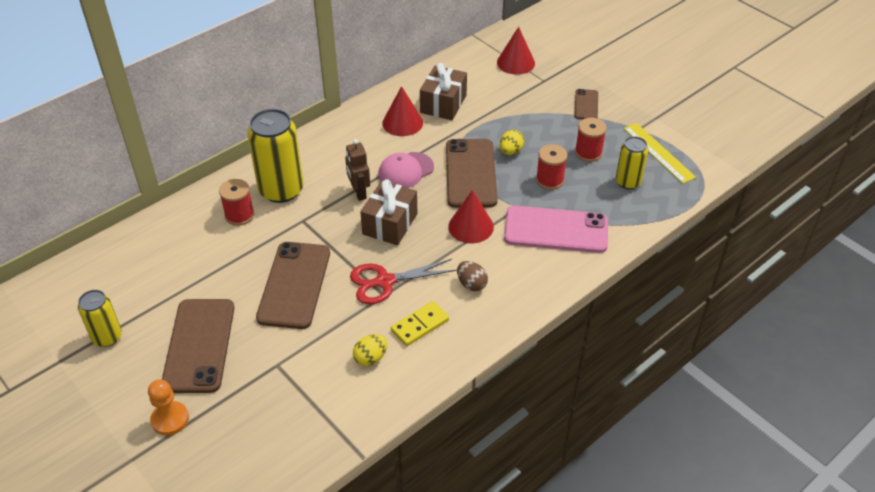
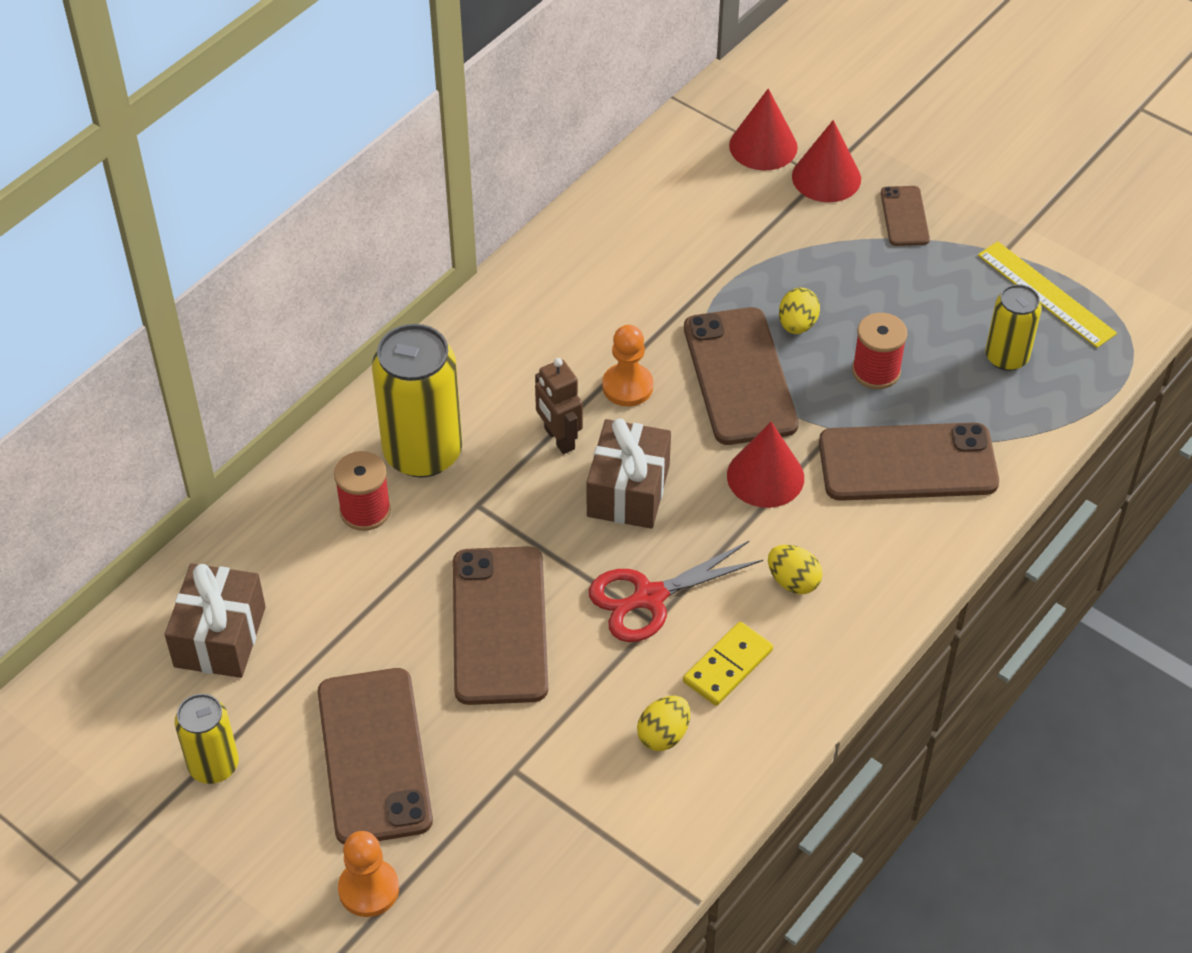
camera: 10 degrees left, 5 degrees up
pink cap [378,152,434,188] -> orange pawn [602,325,653,406]
red cone [382,86,423,136] -> red cone moved to [792,120,861,202]
brown gift [420,63,467,120] -> brown gift moved to [165,563,266,678]
brown egg [457,261,488,291] -> yellow egg [768,545,822,594]
pink phone [504,206,608,253] -> brown phone [819,422,999,501]
red spool [575,118,607,162] -> none

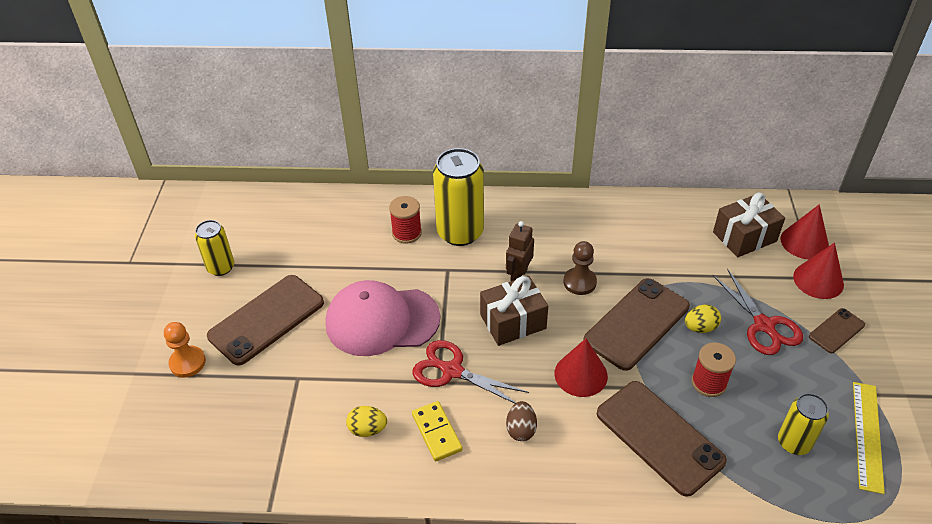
camera: 55 degrees right, 5 degrees down
brown gift [165,563,266,678] -> brown gift moved to [713,193,785,257]
brown phone [453,546,548,705] -> pink cap [326,280,440,356]
orange pawn [602,325,653,406] -> brown pawn [563,241,597,295]
yellow domino [683,622,773,706] -> yellow domino turned 60 degrees clockwise [412,401,463,461]
yellow egg [768,545,822,594] -> brown egg [506,401,537,441]
none -> red scissors [713,269,803,355]

